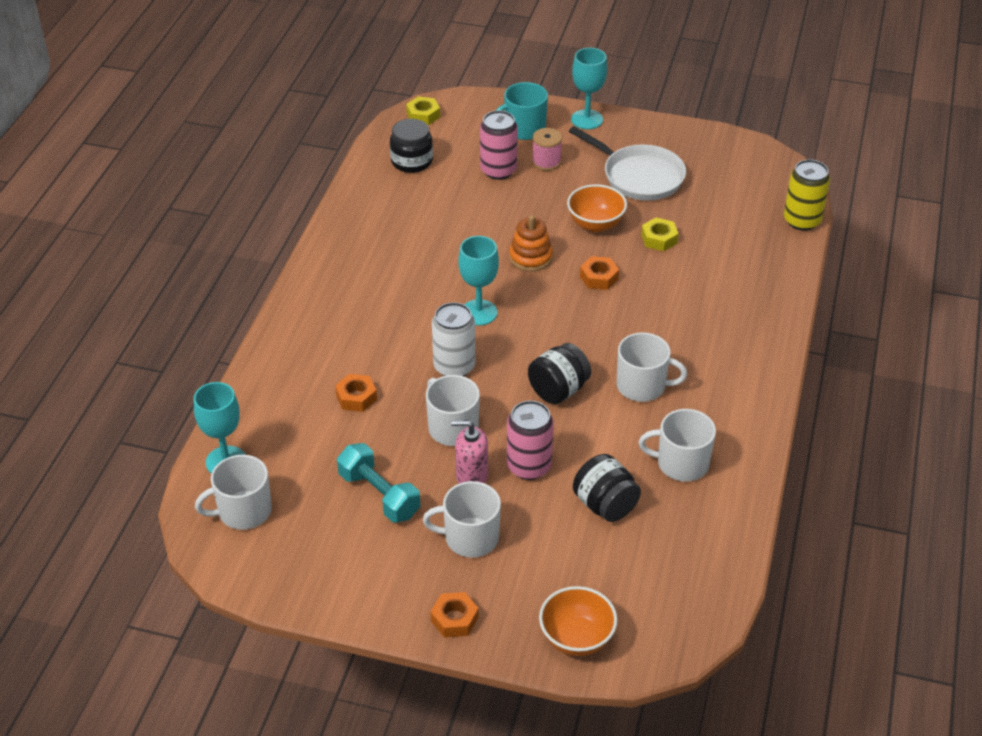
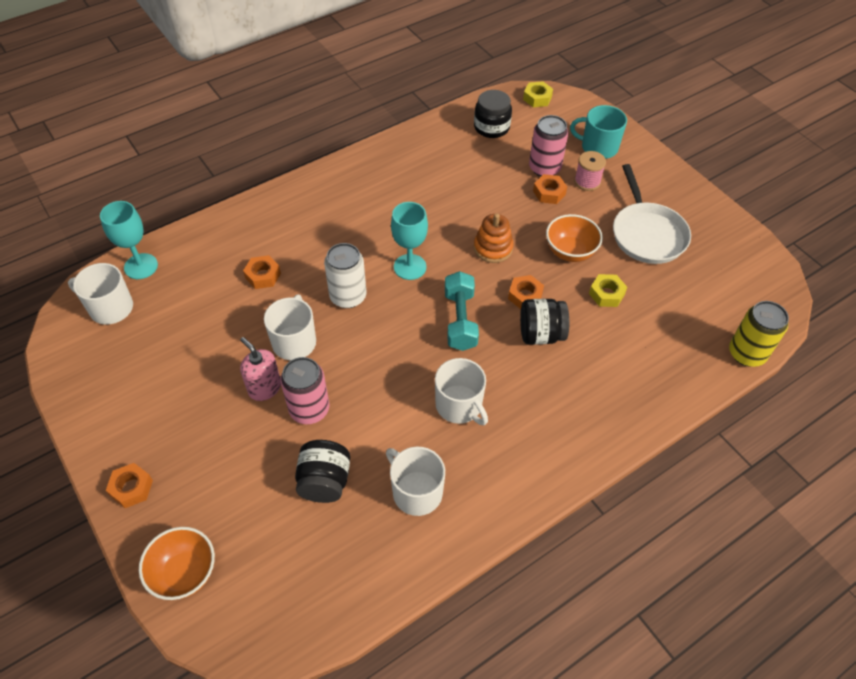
camera: 40 degrees right, 10 degrees up
turquoise dumbbell [337,443,420,522] -> turquoise dumbbell moved to [445,271,479,351]
white mug [423,481,501,558] -> none
black jar [528,343,591,404] -> black jar moved to [520,299,569,345]
turquoise goblet [571,48,607,129] -> none
none -> orange nut [533,174,567,204]

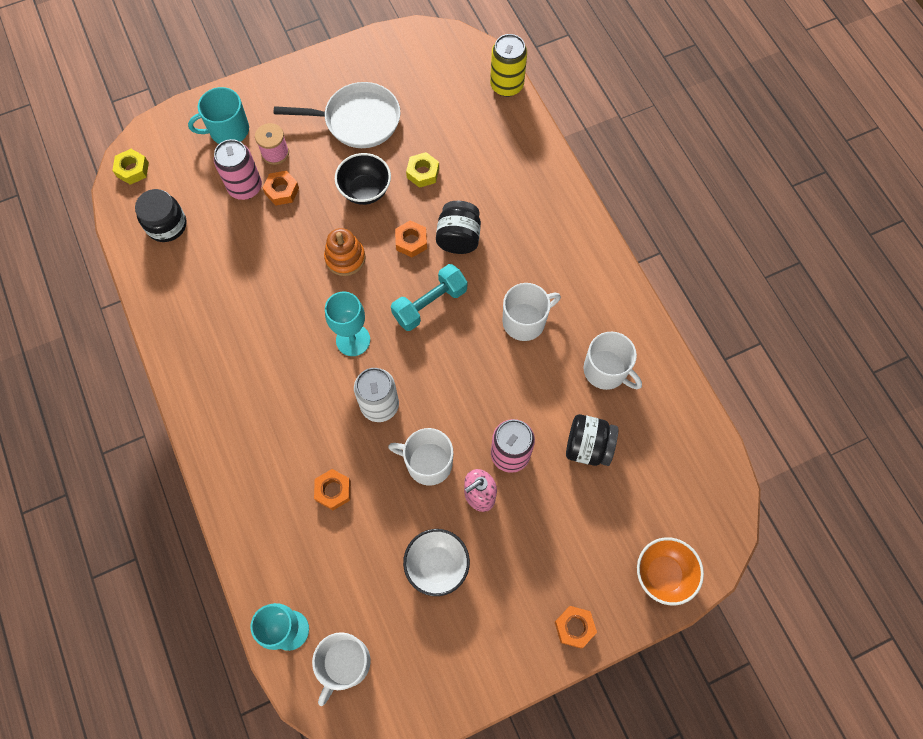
camera: 80 degrees left, 15 degrees up
white mug [386,447,445,516] -> white mug turned 105 degrees counterclockwise [584,332,642,390]
turquoise dumbbell [445,271,479,351] -> turquoise dumbbell turned 45 degrees counterclockwise [391,264,467,331]
orange bowl [546,214,603,262] -> black bowl [335,153,391,205]
turquoise mug [570,105,627,159] -> turquoise mug turned 45 degrees clockwise [188,87,249,144]
none -> white bowl [403,529,470,596]

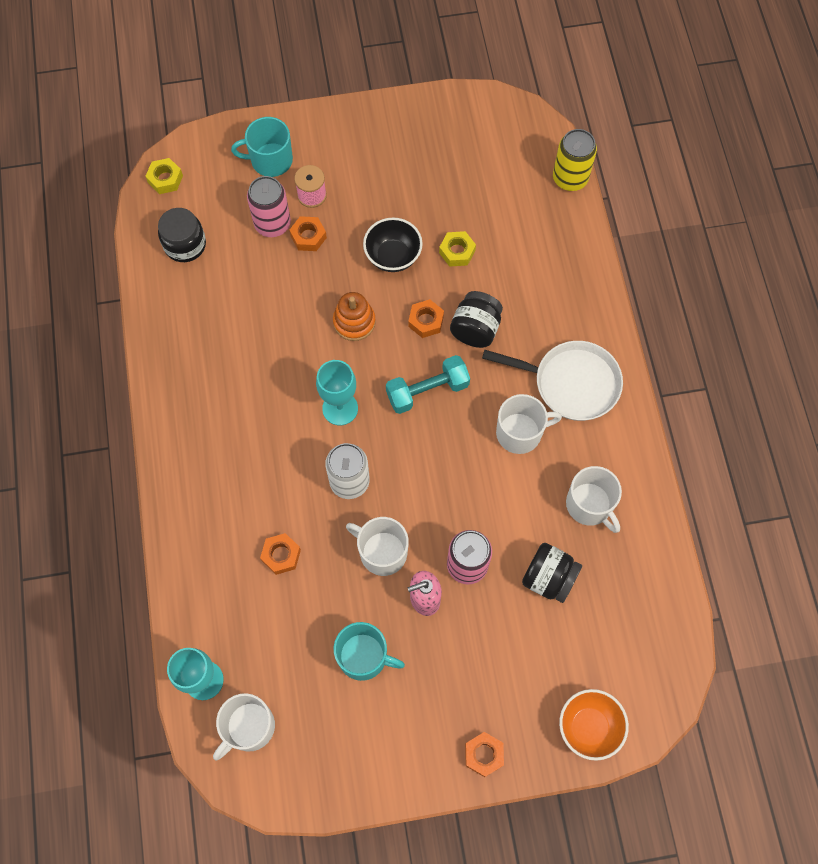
camera: 15 degrees right, 0 degrees up
white pan [274,82,400,148] -> white pan moved to [482,341,623,421]
white bowl [403,529,470,596] -> turquoise mug [334,622,405,681]

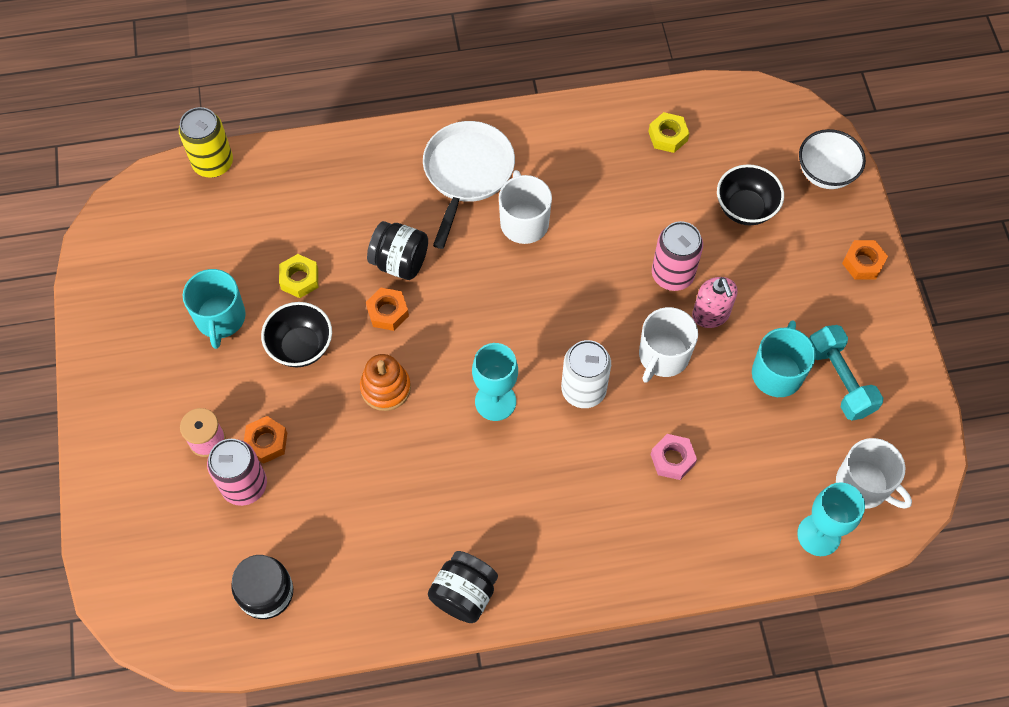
camera: 90 degrees left, 5 degrees down
yellow nut [145,158,183,194] -> yellow nut moved to [648,112,689,153]
turquoise mug [231,117,293,177] -> turquoise mug moved to [183,269,246,349]
orange nut [260,533,301,575] -> pink nut [650,434,697,480]
turquoise dumbbell [386,355,470,414] -> turquoise dumbbell moved to [809,325,883,421]
black jar [522,543,582,603] -> black jar moved to [428,551,498,623]
orange bowl [559,689,629,761] -> white bowl [799,129,866,189]
white mug [566,466,622,533] -> none
none -> black bowl [717,164,784,226]

